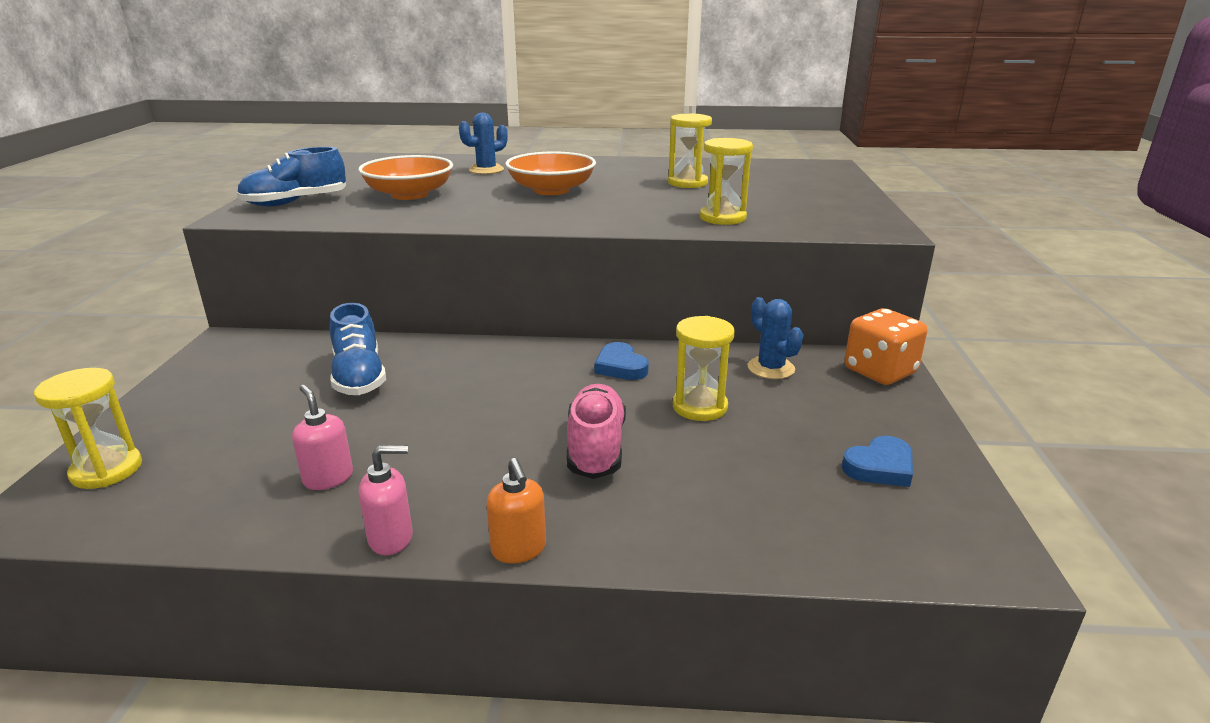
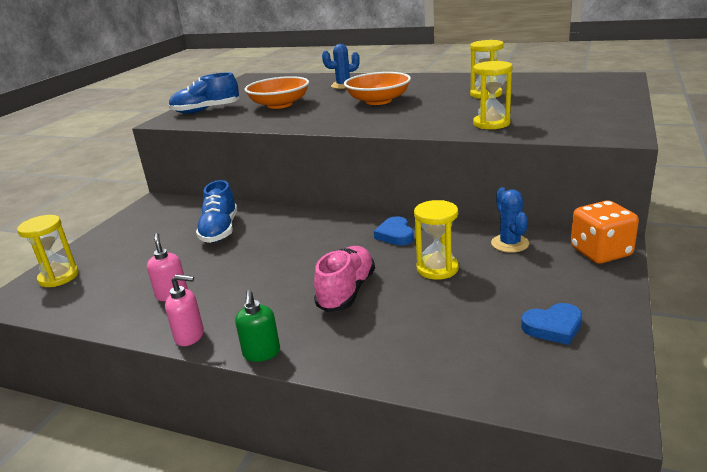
camera: 20 degrees right, 0 degrees up
orange soap dispenser [486,458,546,563] -> green soap dispenser [235,290,280,362]

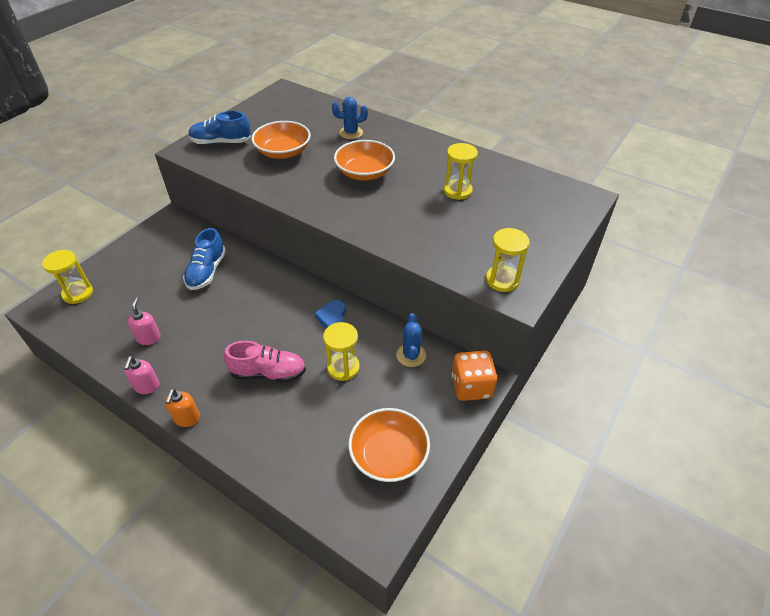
camera: 10 degrees right, 20 degrees up
pink soap dispenser [165,274,204,346] -> pink soap dispenser turned 75 degrees clockwise [124,356,160,394]
green soap dispenser [235,290,280,362] -> orange soap dispenser [165,389,200,427]
pink shoe [314,246,375,312] -> pink shoe turned 60 degrees clockwise [224,341,306,382]
yellow hourglass [473,61,513,129] -> yellow hourglass moved to [486,228,530,292]
blue heart [521,303,582,345] -> orange bowl [349,408,430,482]

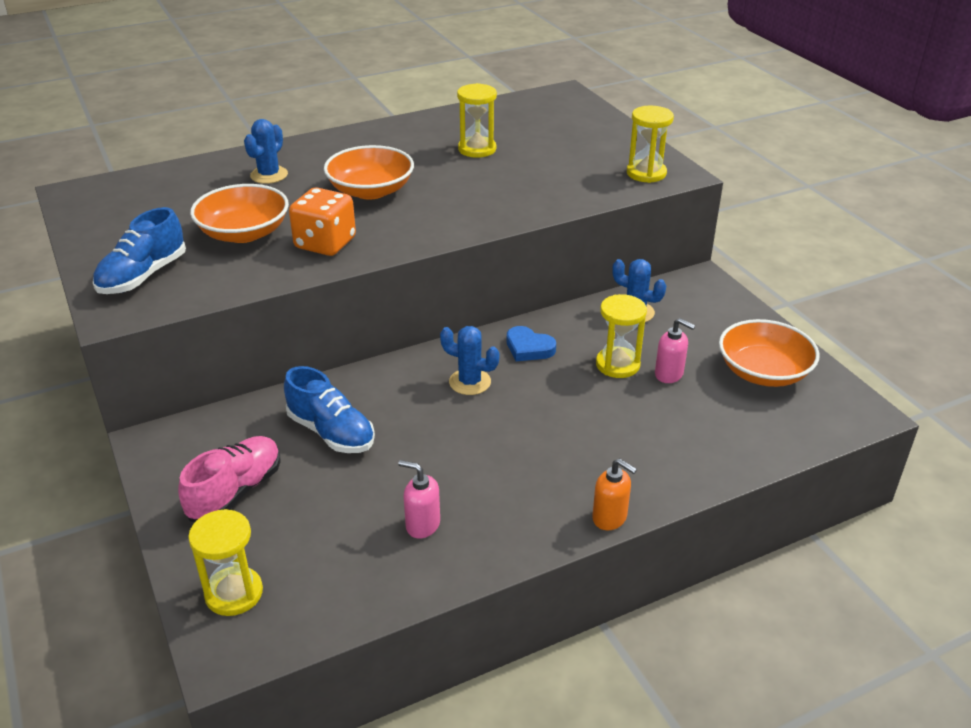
camera: 60 degrees left, 10 degrees down
pink soap dispenser [124,356,160,394] -> pink soap dispenser moved to [655,318,695,383]
pink shoe [224,341,306,382] -> pink shoe moved to [178,436,281,522]
orange dice [452,351,497,401] -> orange dice moved to [289,188,356,256]
none -> blue cactus [440,326,500,395]

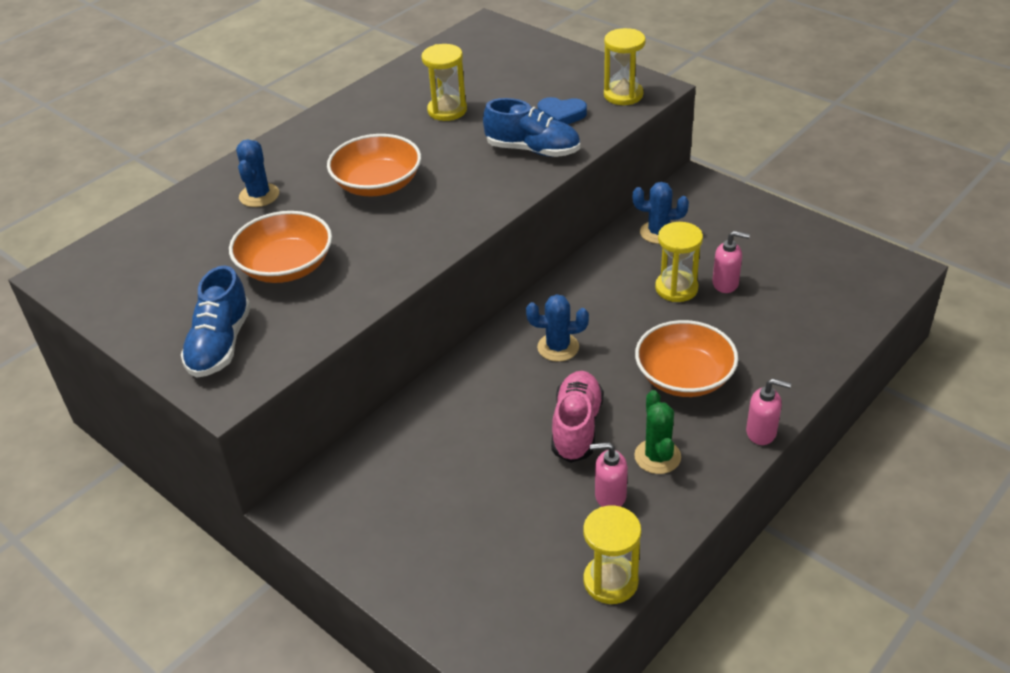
camera: 20 degrees left, 5 degrees up
pink shoe [178,436,281,522] -> pink shoe moved to [551,371,604,463]
yellow hourglass [188,509,263,616] -> yellow hourglass moved to [583,506,641,604]
blue shoe [284,366,375,453] -> blue shoe moved to [483,98,580,157]
orange dice [289,188,356,256] -> none
blue heart [507,326,556,361] -> blue heart moved to [537,97,587,124]
orange soap dispenser [592,458,637,530] -> pink soap dispenser [746,379,791,445]
orange bowl [719,319,820,387] -> orange bowl moved to [635,320,738,397]
none -> green cactus [634,390,681,474]

